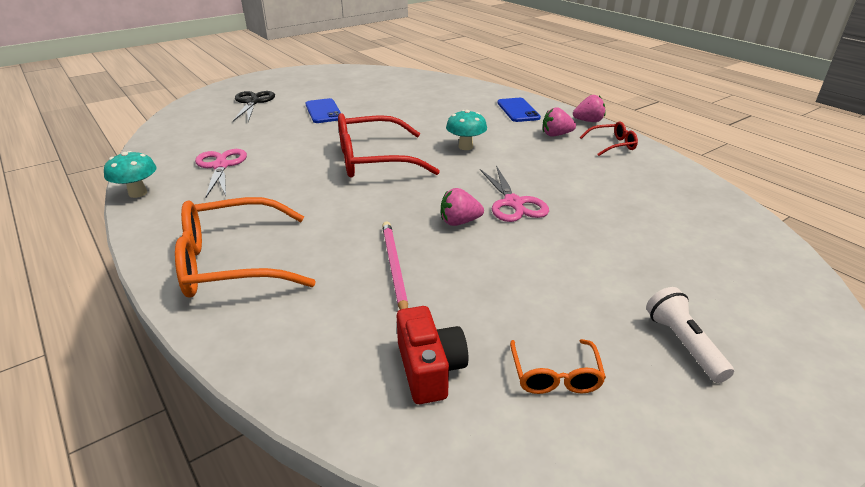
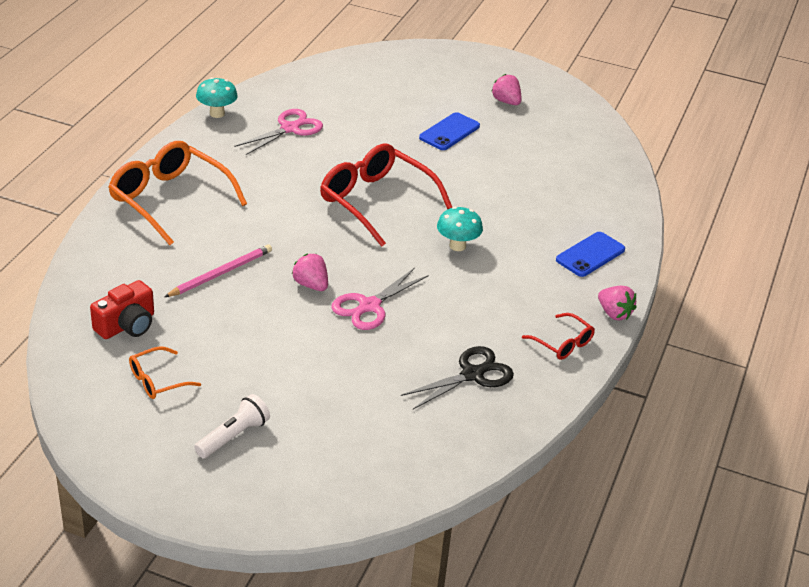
camera: 55 degrees right, 5 degrees up
black scissors [233,91,275,122] -> black scissors moved to [401,346,514,409]
pink strawberry [543,107,576,137] -> pink strawberry moved to [492,74,522,105]

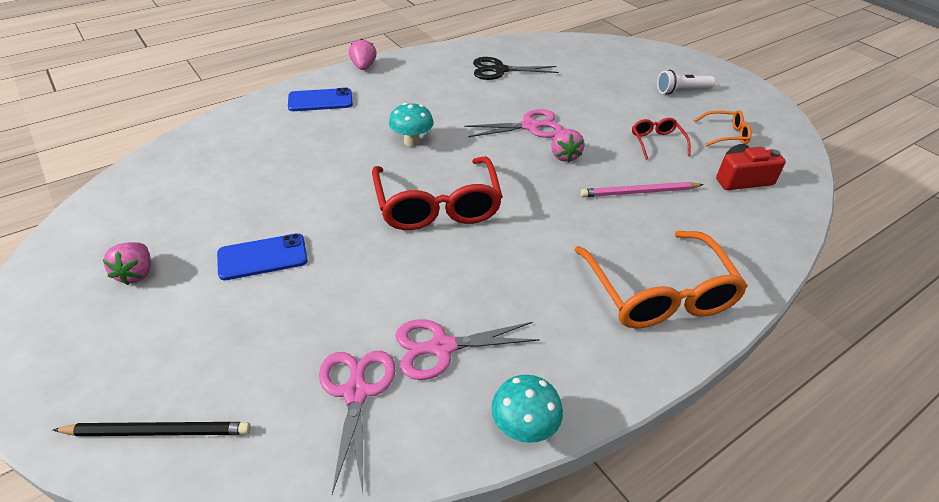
camera: 145 degrees left, 5 degrees up
red glasses [522,313,595,360] -> red glasses moved to [632,118,691,160]
none -> black pencil [53,422,251,436]
none -> pink scissors [319,351,396,494]

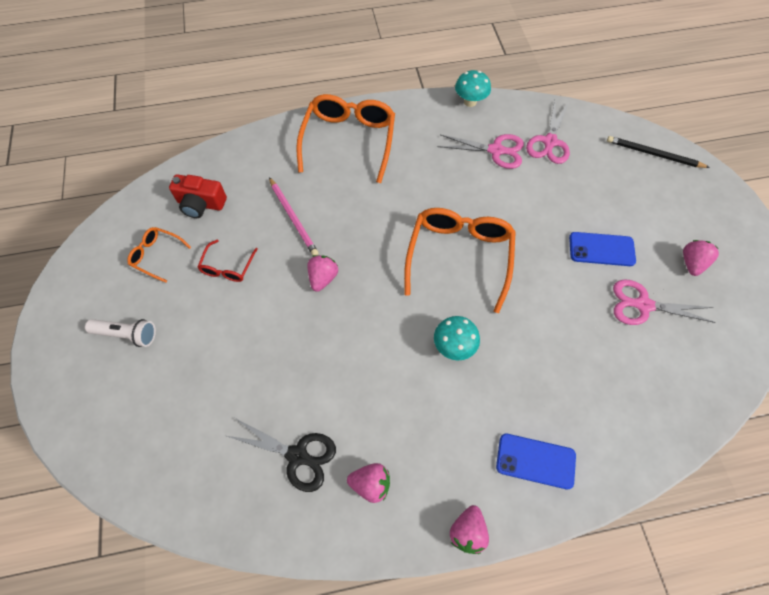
camera: 155 degrees left, 20 degrees up
red glasses [372,157,503,230] -> orange glasses [404,208,516,313]
pink scissors [464,109,564,138] -> pink scissors moved to [613,280,716,325]
pink pencil [580,182,703,197] -> pink pencil turned 45 degrees clockwise [269,177,319,255]
none -> pink strawberry [347,463,390,503]

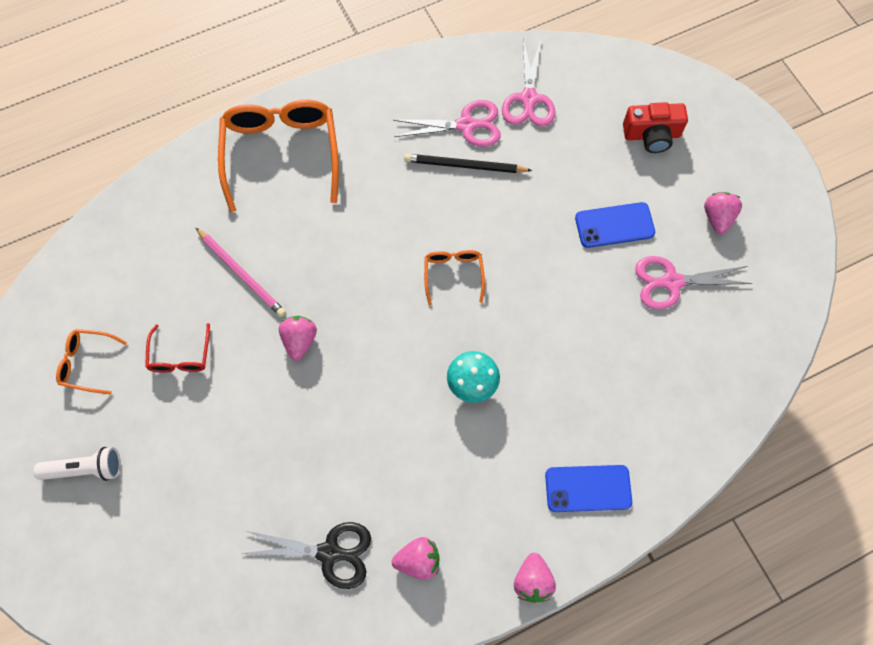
camera: 15 degrees left, 5 degrees up
red camera [169,174,227,218] -> red camera moved to [623,102,688,153]
orange glasses [404,208,516,313] -> orange glasses [424,250,485,305], size x0.49
turquoise mushroom [455,70,491,107] -> none
black pencil [607,136,710,168] -> black pencil moved to [404,154,532,173]

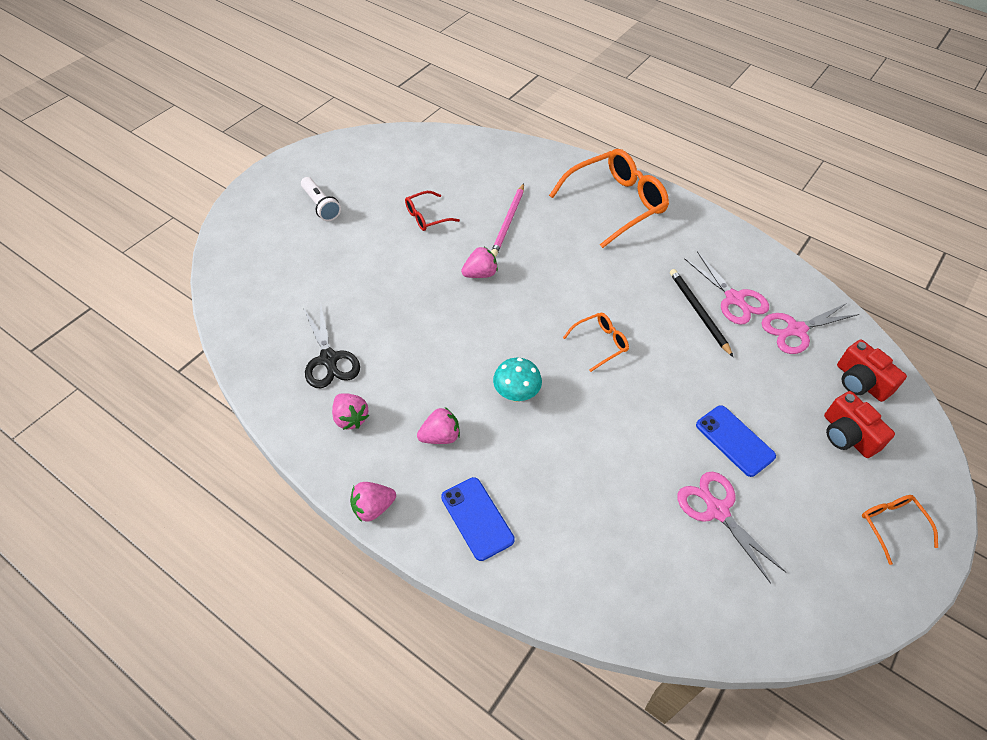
camera: 60 degrees right, 15 degrees down
orange glasses [56,329,127,394] -> orange glasses moved to [862,495,938,565]
pink strawberry [704,192,742,234] -> pink strawberry moved to [417,407,460,444]
none -> red camera [837,339,907,402]

